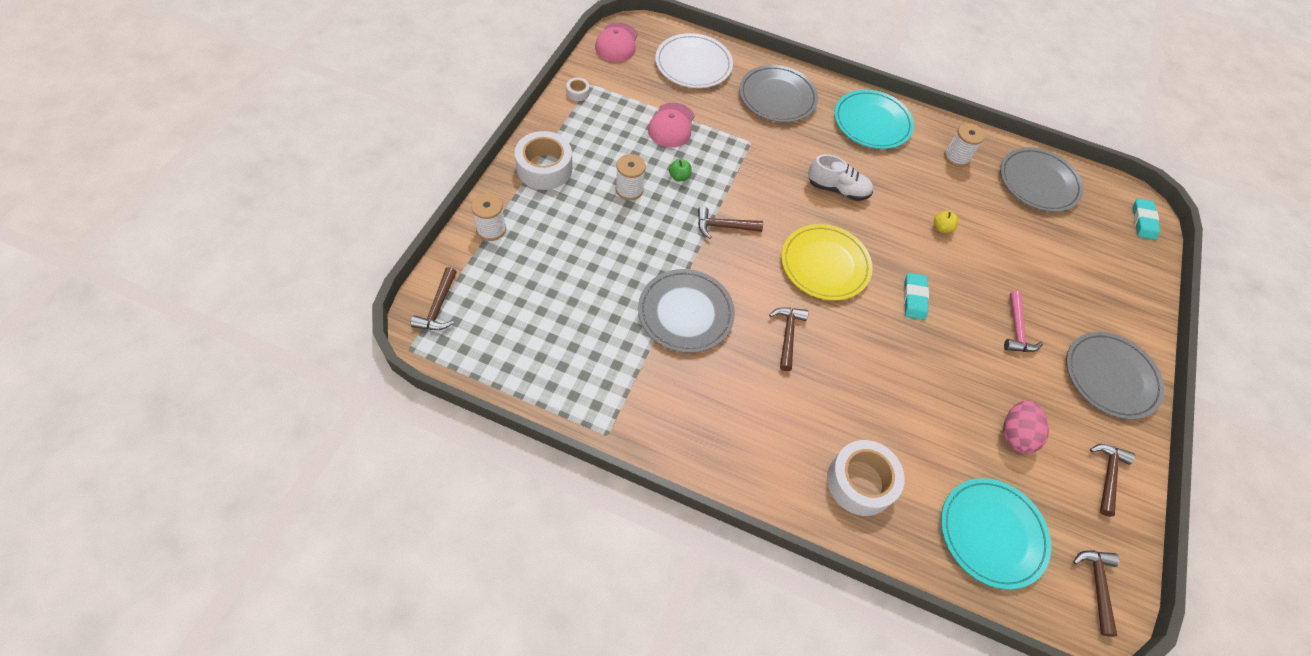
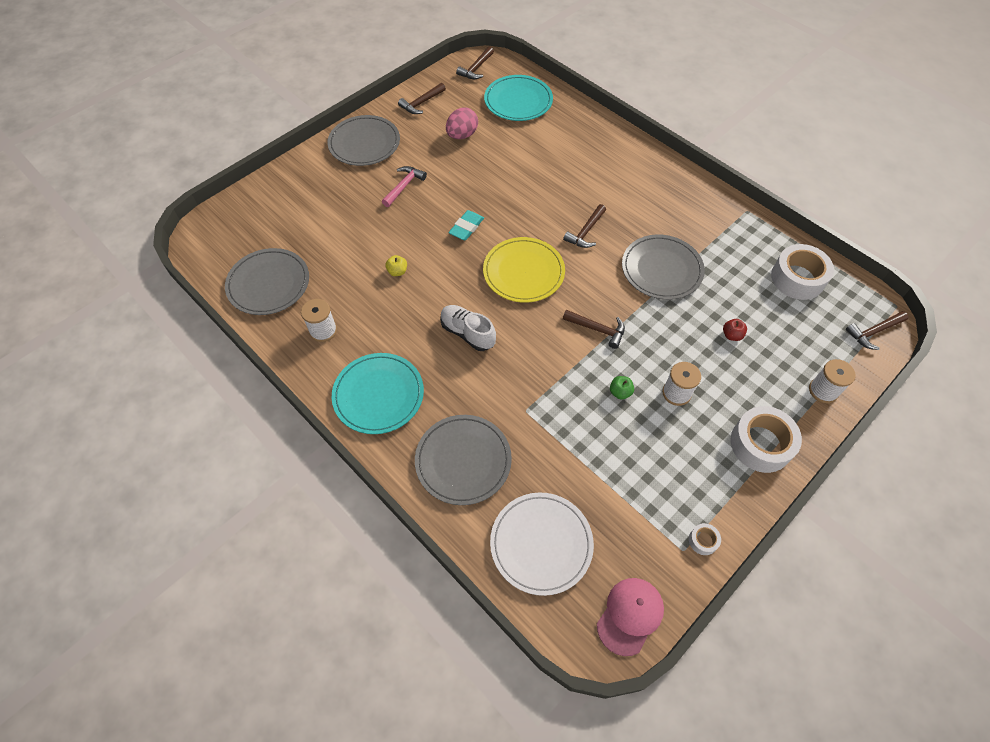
camera: 150 degrees left, 0 degrees up
brown hammer [410,267,457,330] -> brown hammer turned 150 degrees counterclockwise [846,311,909,350]
pink cap [648,103,695,147] -> none
white tape [827,440,905,516] -> white tape moved to [771,244,834,300]
turquoise eraser [1133,198,1160,240] -> none
none -> red apple [723,319,747,341]

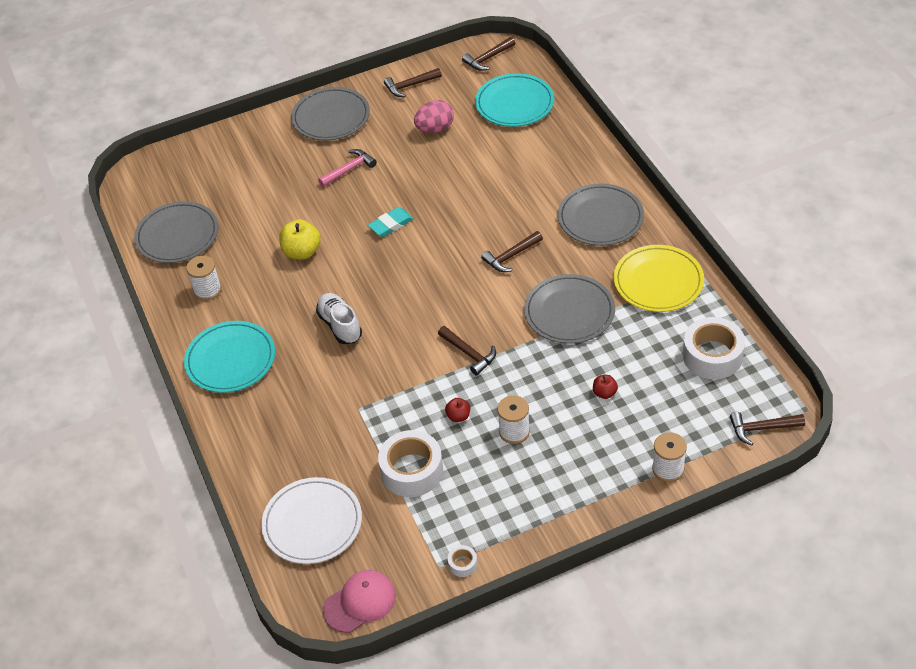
camera: 25 degrees right, 10 degrees down
yellow apple [385,255,407,276] -> yellow apple [279,219,321,260], size x1.82
grey plate [415,415,512,505] -> grey plate moved to [558,183,644,246]
yellow plate [483,237,565,303] -> yellow plate moved to [614,245,704,312]
green apple [610,376,634,399] -> red apple [445,398,470,422]
white tape [731,406,802,473] -> white tape moved to [378,430,443,497]

